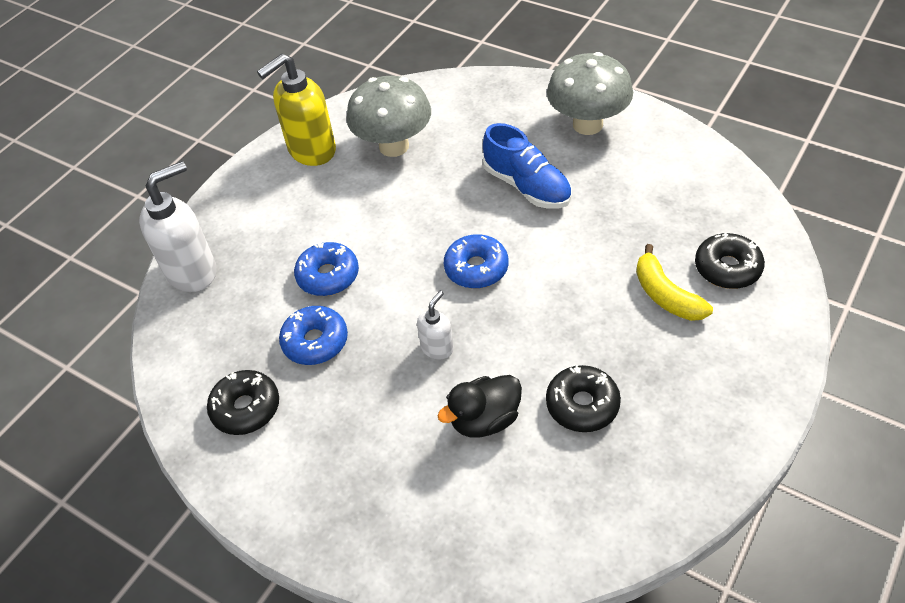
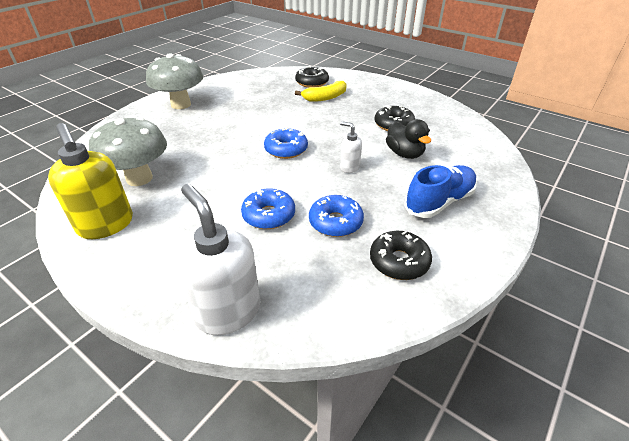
camera: 90 degrees left, 10 degrees down
blue shoe [483,123,572,209] -> blue shoe moved to [404,165,477,218]

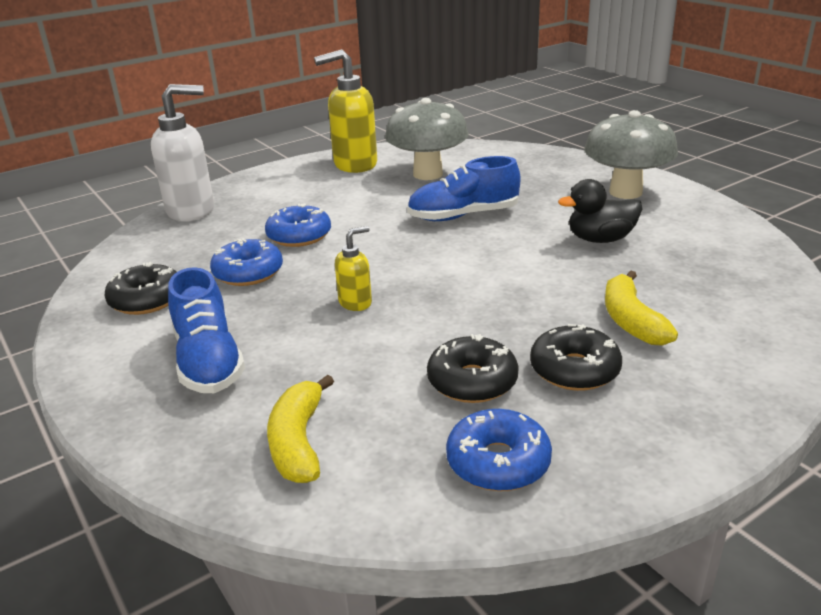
camera: 110 degrees right, 10 degrees down
blue donut [264,127,308,159] -> blue donut moved to [446,409,552,491]
black donut [295,66,329,88] -> black donut moved to [530,324,622,391]
white soap dispenser [340,121,362,173] -> yellow soap dispenser [335,226,372,311]
black duck [386,119,431,159] -> black duck moved to [558,179,642,243]
none -> yellow banana [267,375,334,483]
none -> blue shoe [407,156,520,221]

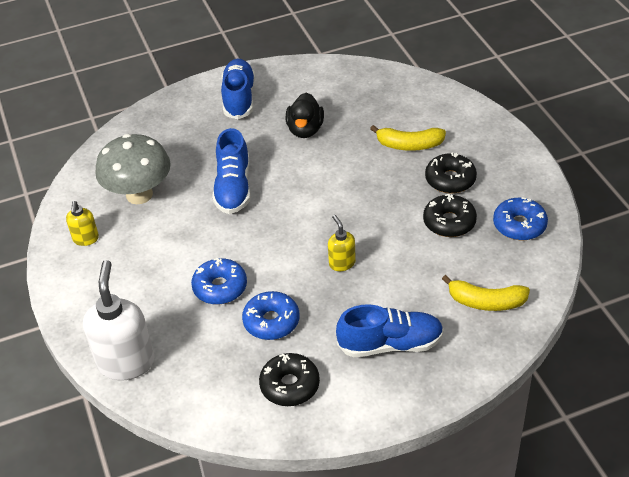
camera: 75 degrees left, 15 degrees up
yellow soap dispenser [314,49,377,173] -> yellow soap dispenser [66,201,99,246], size x0.51
grey mushroom [584,110,678,199] -> blue shoe [221,59,255,119]

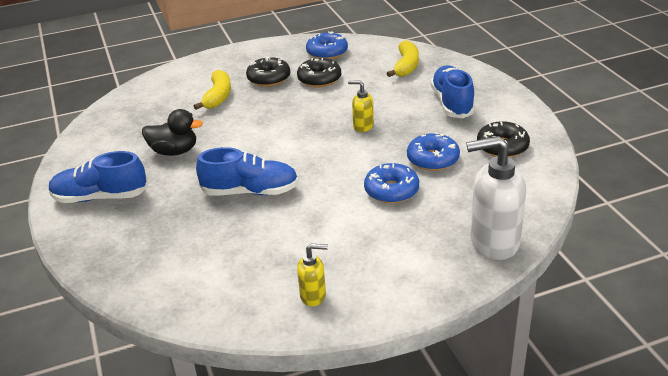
camera: 90 degrees left, 10 degrees down
grey mushroom [95,134,171,204] -> none
yellow soap dispenser [328,215,356,271] -> yellow soap dispenser turned 45 degrees clockwise [348,80,374,132]

